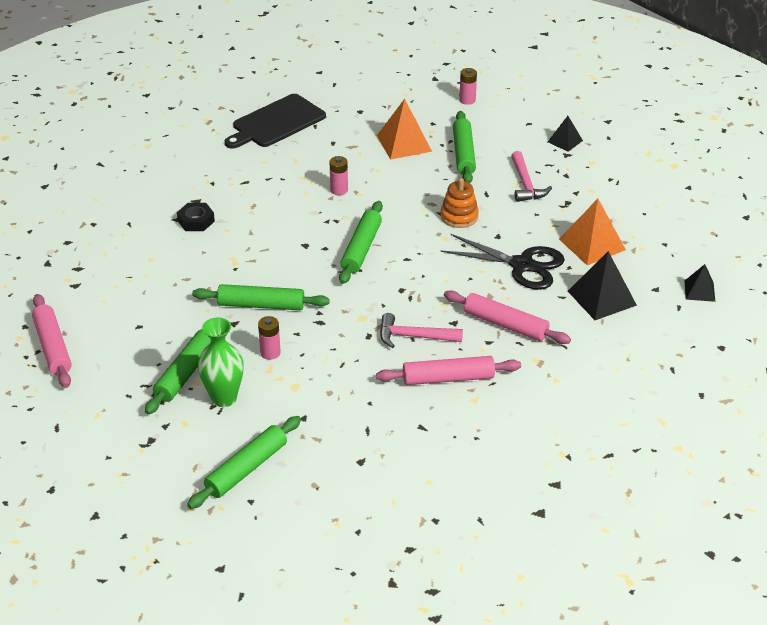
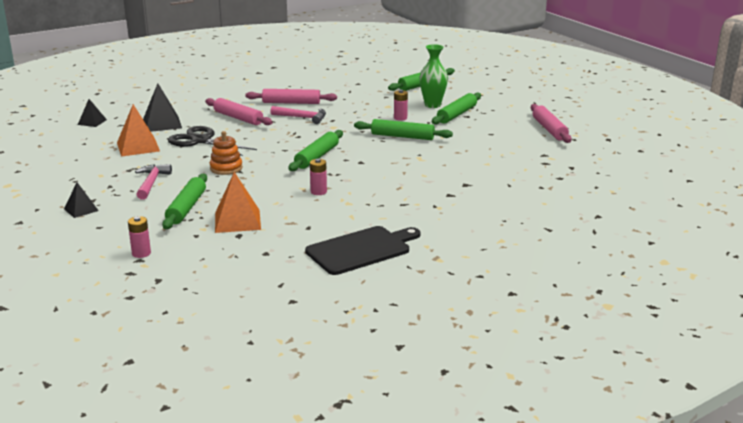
camera: 170 degrees left, 15 degrees down
black nut [177,203,215,231] -> none

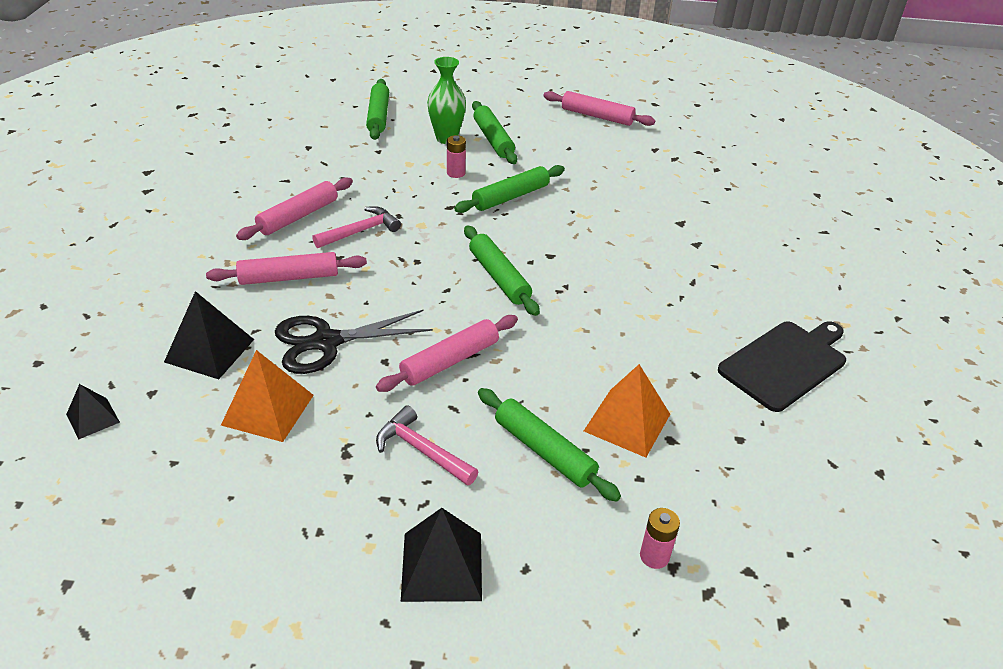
camera: 55 degrees left, 15 degrees up
black pyramid [64,182,99,218] -> black pyramid [401,508,482,602], size x1.71
orange stacking toy [210,131,243,175] -> pink rolling pin [376,315,518,392]
black cutting board [305,226,420,275] -> black cutting board turned 45 degrees clockwise [718,321,846,412]
pink battery [310,159,327,195] -> none

